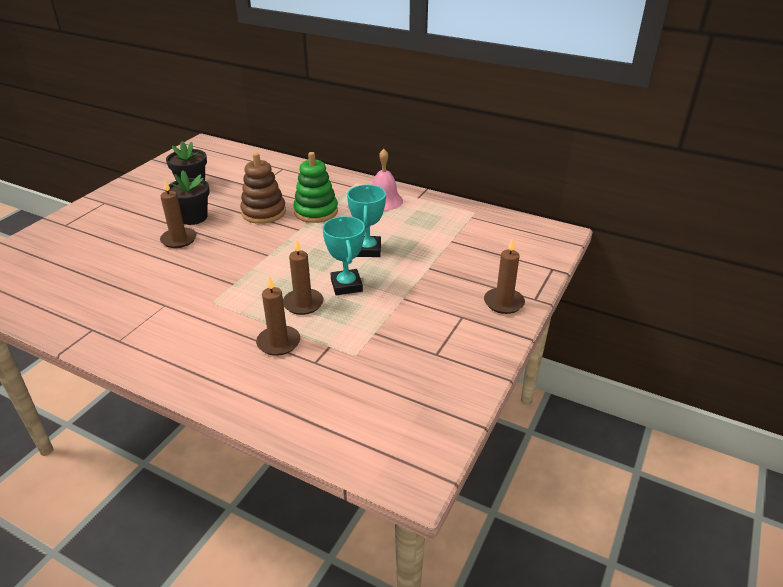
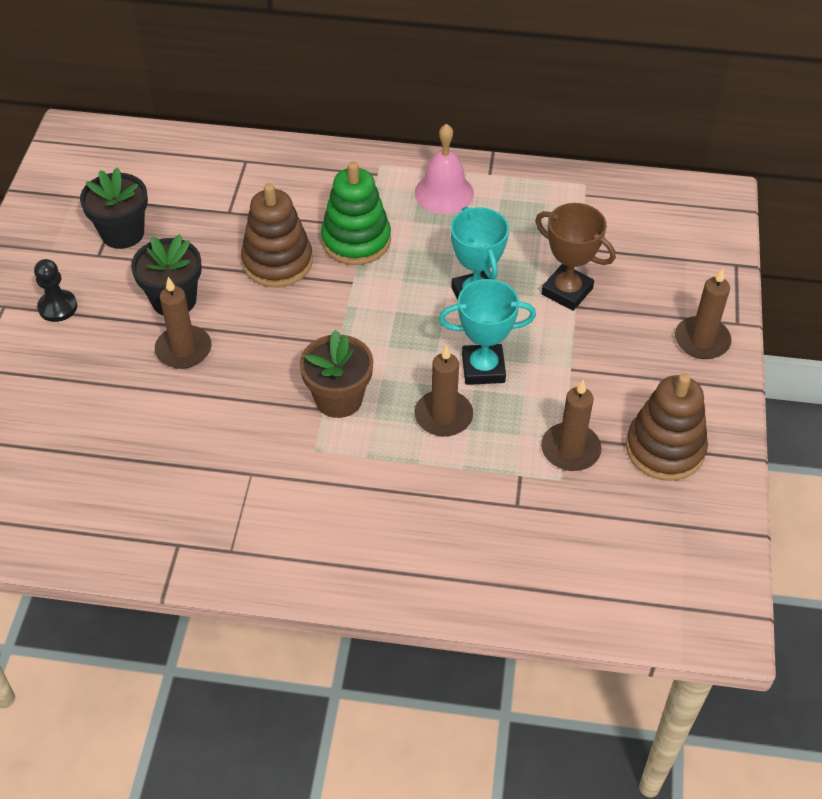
camera: 20 degrees left, 15 degrees up
brown candle [256,276,300,356] -> brown candle moved to [541,380,602,471]
turquoise trophy [322,216,365,295] -> turquoise trophy turned 60 degrees counterclockwise [439,279,536,385]
none -> black pawn [34,259,77,322]
none -> brown flower pot [299,329,373,418]
none -> brown trophy [535,203,616,311]
none -> brown stacking toy [626,373,708,481]

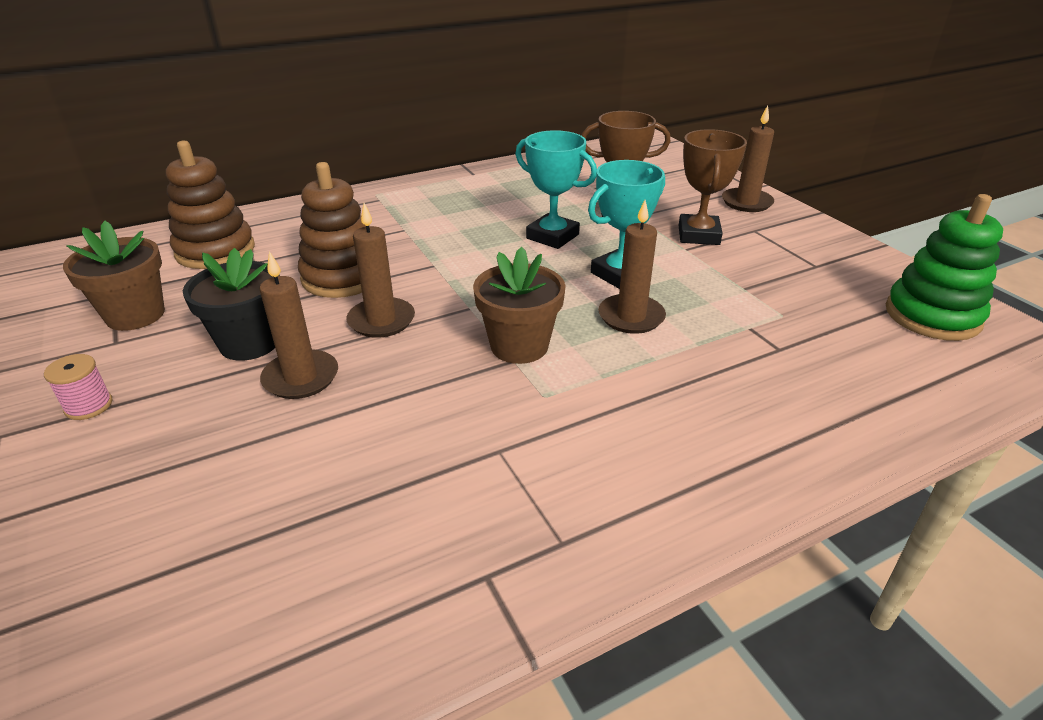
camera: 35 degrees left, 15 degrees down
black pawn [34,259,77,322] -> pink spool [44,354,112,420]
black flower pot [80,167,148,249] -> brown flower pot [63,221,165,331]
green stacking toy [321,162,391,265] -> green stacking toy moved to [886,194,1003,341]
pink bell [415,123,474,214] -> none
brown candle [541,380,602,471] -> brown candle moved to [346,203,415,338]
brown stacking toy [626,373,708,481] -> brown stacking toy moved to [166,141,255,269]
none -> brown trophy [679,129,747,245]

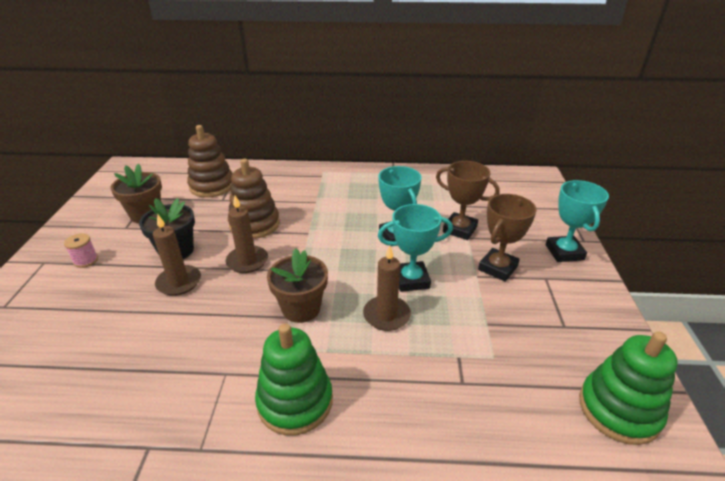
camera: 30 degrees right, 0 degrees up
brown candle [722,105,774,212] -> turquoise trophy [546,180,609,262]
none -> green stacking toy [255,324,333,436]

